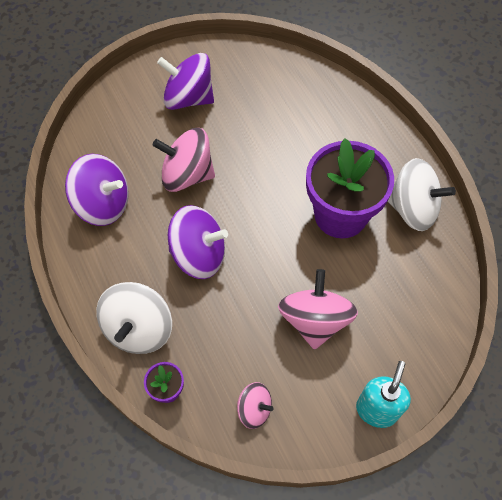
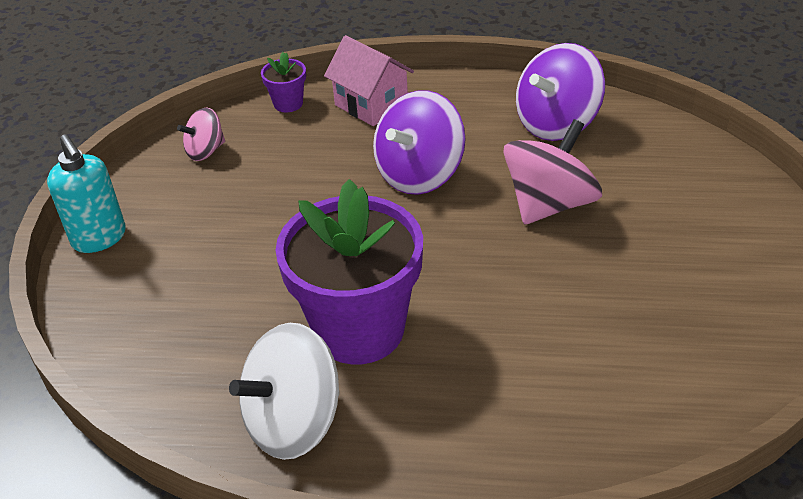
camera: 125 degrees right, 20 degrees down
white spinning top [96,282,172,354] -> pink house [324,35,414,126]
purple spinning top [157,53,214,110] -> none
pink spinning top [278,269,358,350] -> none

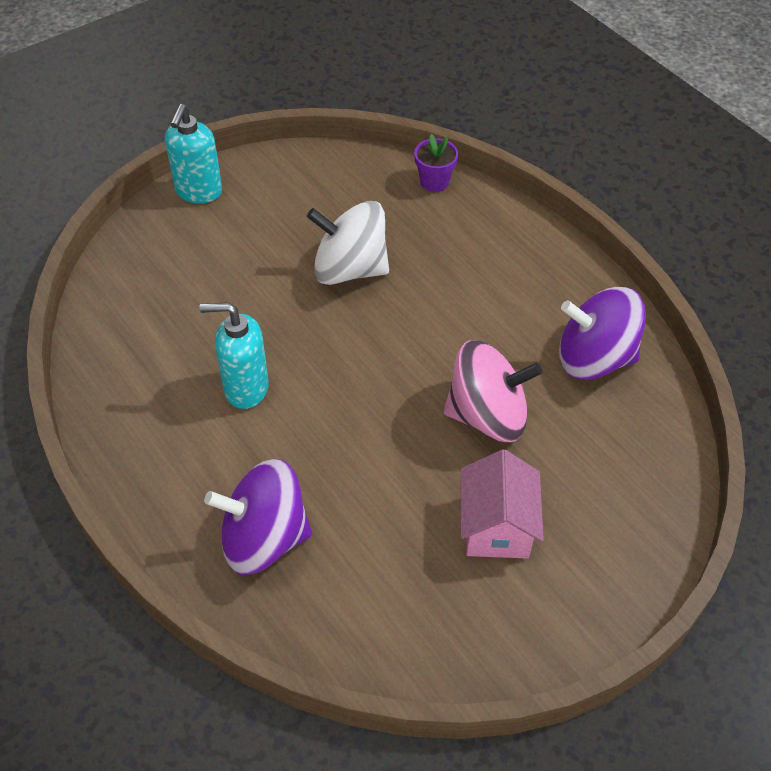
camera: 45 degrees right, 10 degrees up
pink spinning top [177,108,225,161] -> none
white spinning top [229,323,340,460] -> white spinning top moved to [307,201,389,285]
purple flower pot [276,179,423,365] -> turquoise soap dispenser [199,302,269,409]
pink house [324,35,414,126] -> pink house moved to [461,449,544,559]
purple spinning top [373,90,465,195] -> purple spinning top moved to [204,459,312,575]

